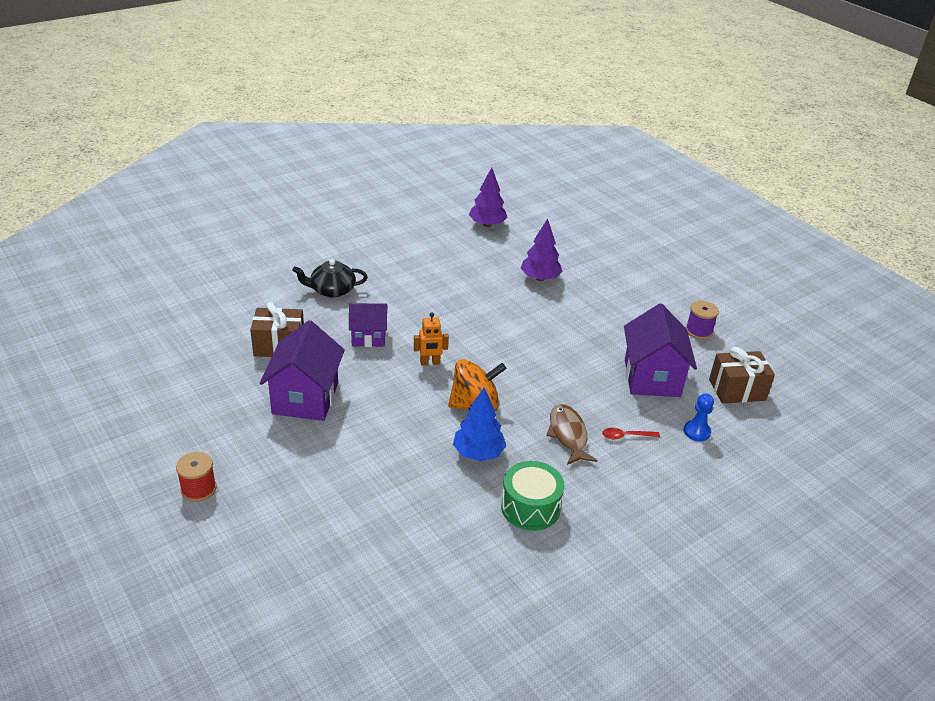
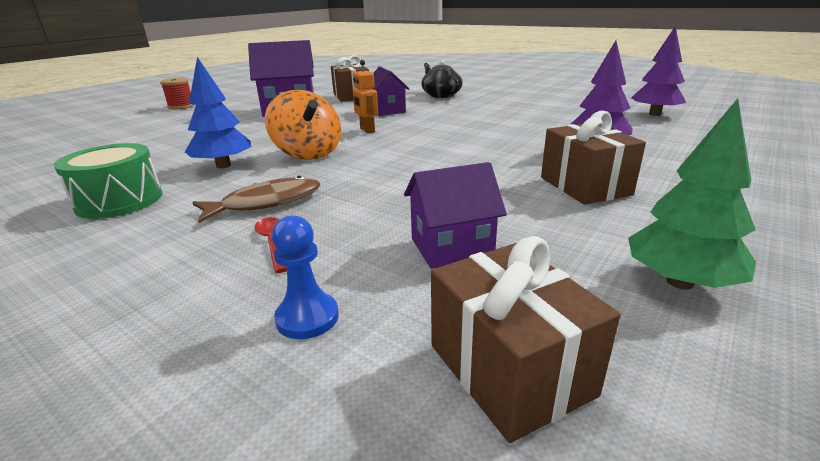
camera: 75 degrees right, 10 degrees down
purple house [624,304,697,397] -> purple house [404,162,507,268], size x0.61
purple spool [686,301,719,339] -> green tree [628,98,756,289]
none -> brown gift [541,110,646,205]

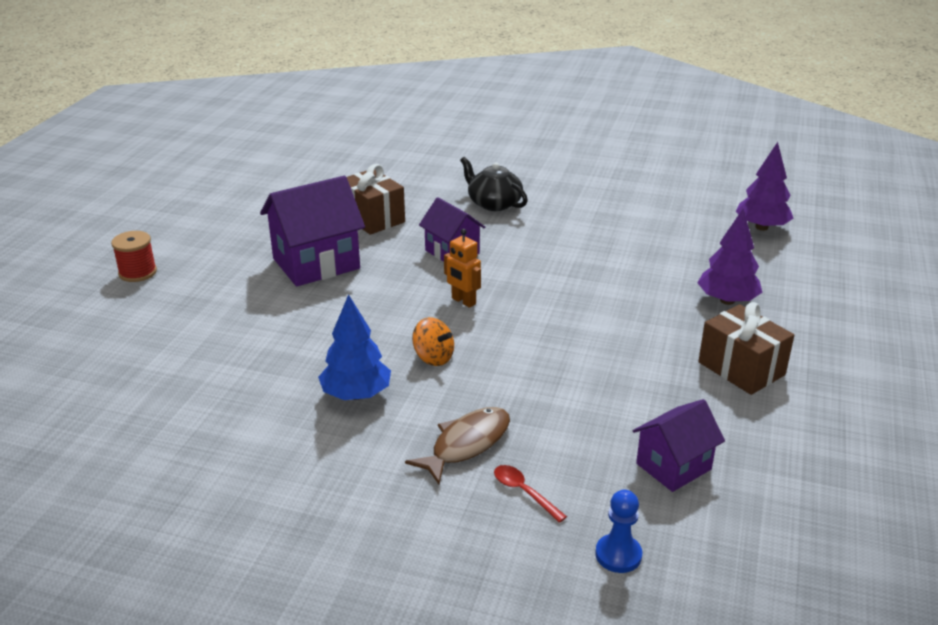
camera: 20 degrees left, 5 degrees up
green drum [54,143,162,219] -> none
orange spinning top [265,90,341,160] -> orange spinning top [412,317,454,366], size x0.58
brown gift [431,236,621,443] -> none
green tree [628,98,756,289] -> none

